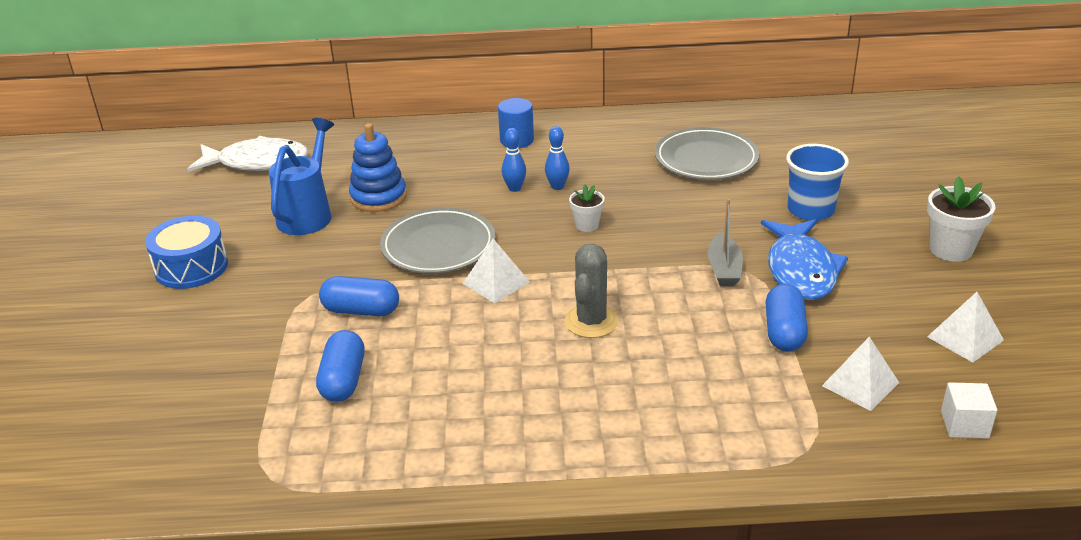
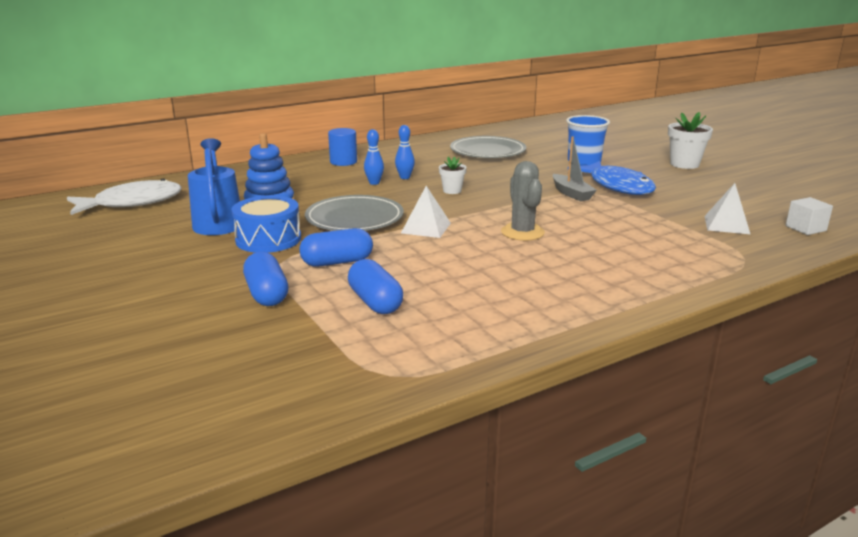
camera: 30 degrees left, 10 degrees down
blue drum [145,216,228,289] -> blue drum moved to [231,196,301,253]
blue capsule [765,284,808,351] -> blue capsule moved to [243,252,288,306]
white pyramid [927,292,1004,362] -> none

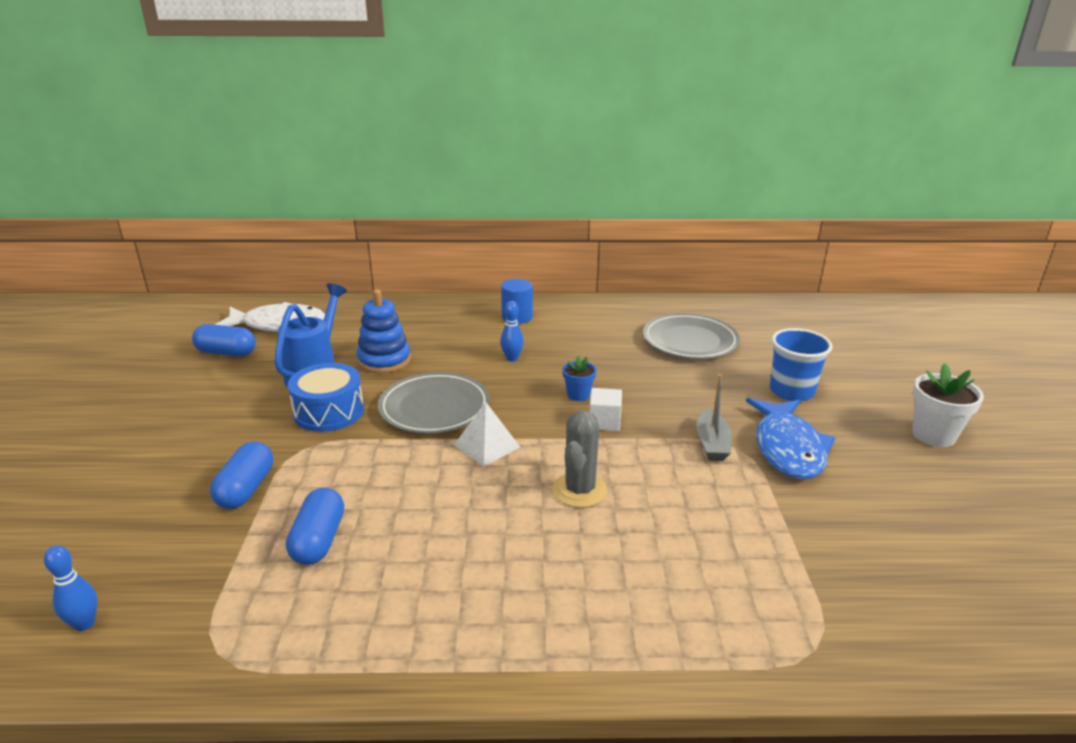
camera: 30 degrees right, 5 degrees up
blue capsule [300,228,373,267] -> blue capsule moved to [192,324,256,357]
blue bowling pin [395,125,415,179] -> blue bowling pin moved to [44,546,98,631]
white flower pot [439,157,467,194] -> blue flower pot [563,355,597,401]
white pyramid [705,183,750,234] -> none
white cube [786,197,833,235] -> white cube moved to [589,388,622,431]

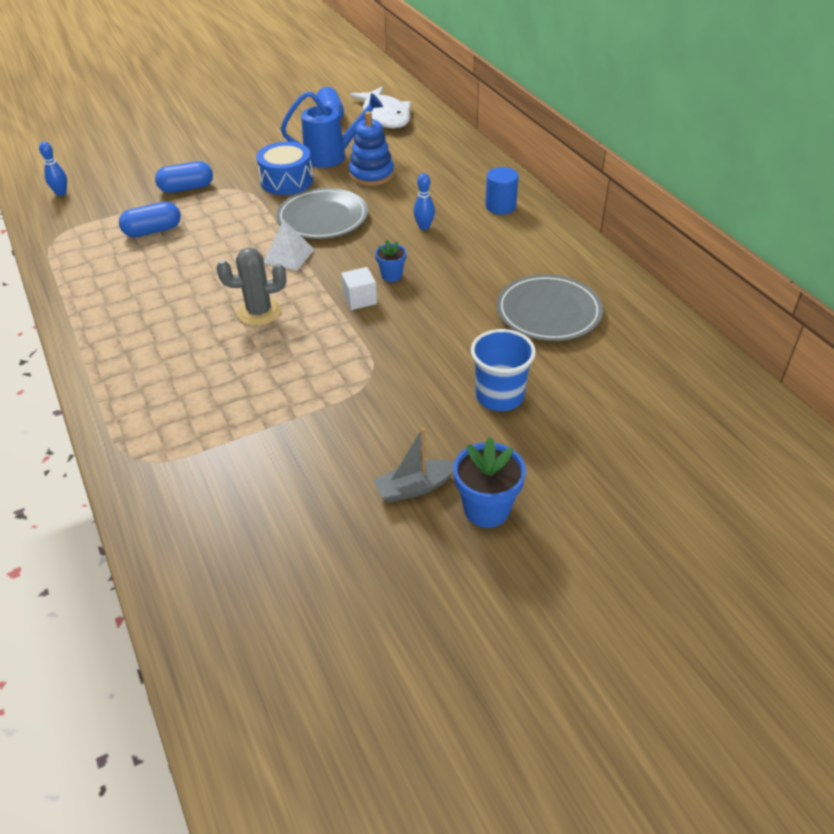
camera: 65 degrees right, 15 degrees up
grey boat [696,374,732,461] -> grey boat moved to [373,428,454,502]
blue fish [746,398,835,479] -> none
white flower pot [912,364,984,447] -> blue flower pot [453,437,526,528]

